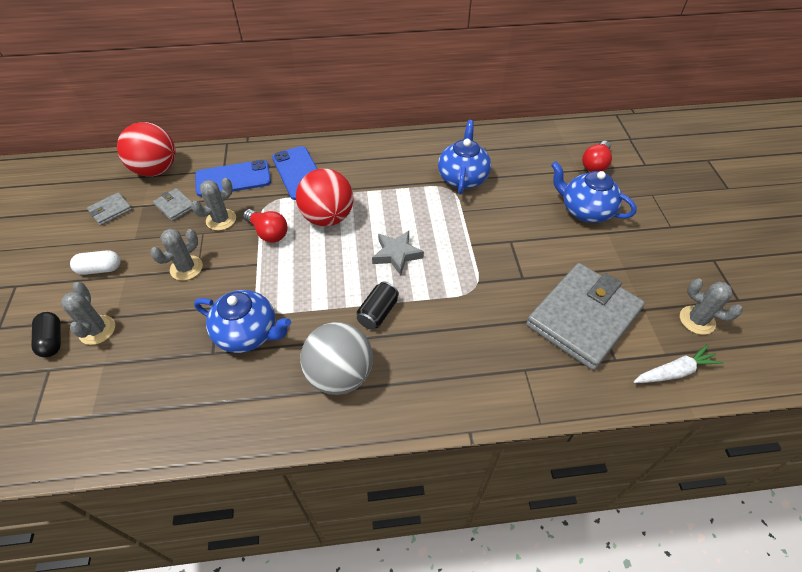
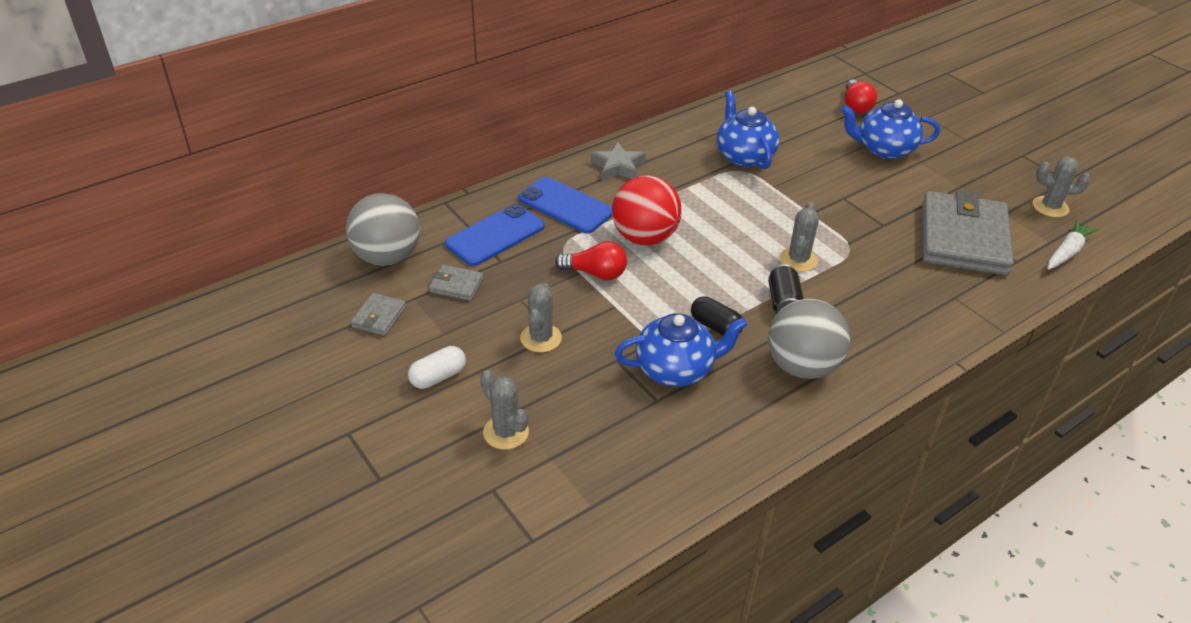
camera: 30 degrees left, 10 degrees down
black capsule [32,312,61,358] -> black capsule moved to [691,296,743,336]
red ball [117,122,176,176] -> grey ball [346,193,420,266]
grey cactus [191,178,236,231] -> grey cactus moved to [780,202,819,272]
grey star [372,231,424,275] -> grey star moved to [591,142,646,181]

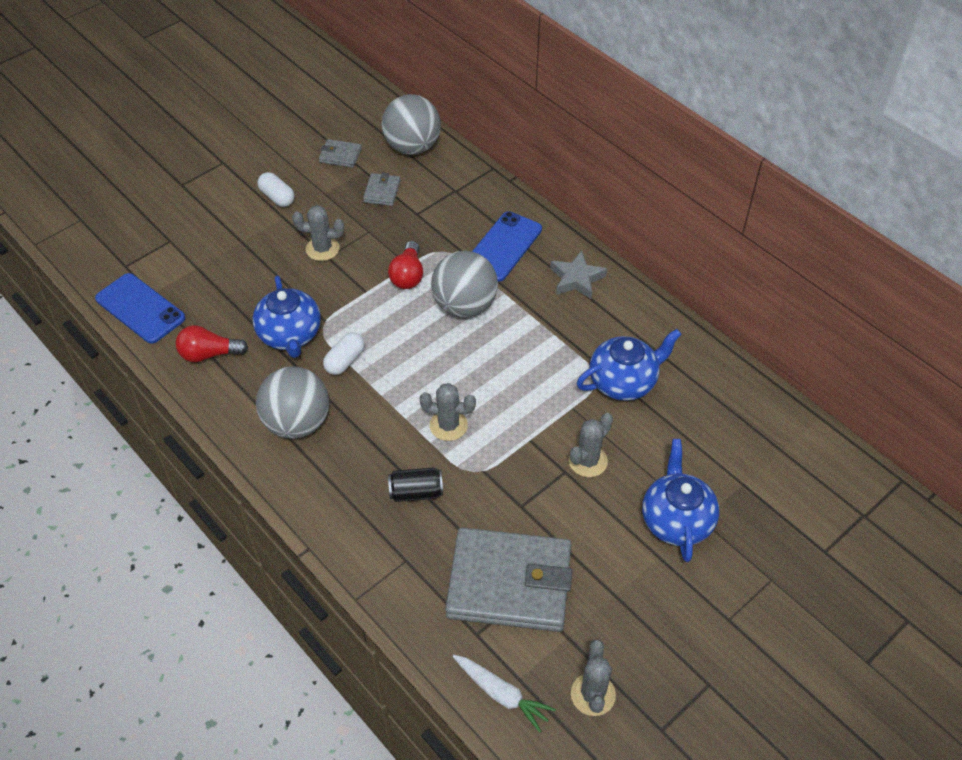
camera: 85 degrees right, 10 degrees up
blue phone [445,204,545,266] -> blue phone moved to [95,273,185,344]
grey cactus [480,370,529,450] -> grey cactus moved to [569,413,613,477]
red ball [612,175,682,245] -> grey ball [431,251,498,318]
black capsule [691,296,743,336] -> white capsule [323,332,365,375]
black can [768,264,804,314] -> black can moved to [388,467,443,502]
red light bulb [845,79,877,113] -> red light bulb moved to [176,325,248,362]

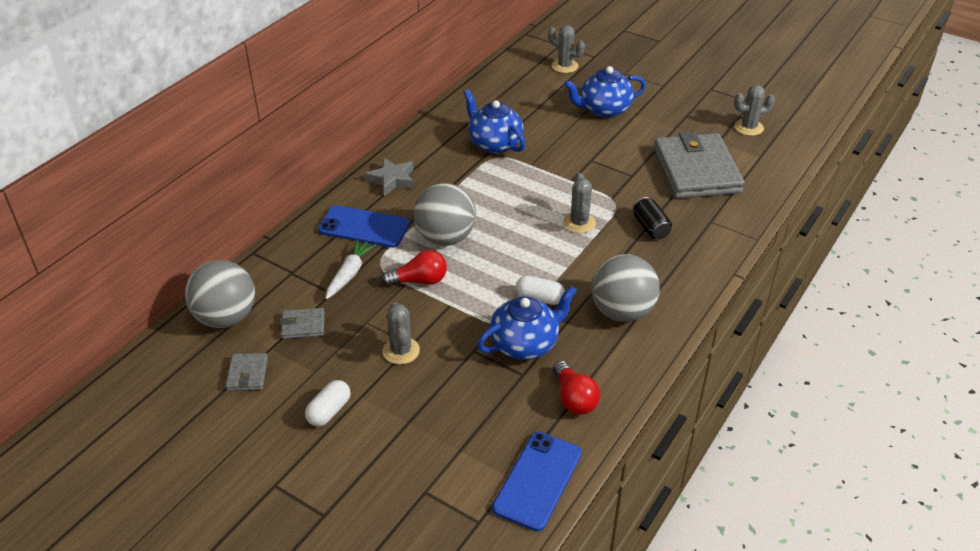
camera: 105 degrees left, 10 degrees down
white carrot [453,655,556,733] -> white carrot moved to [325,239,376,299]
grey cactus [569,413,613,477] -> grey cactus moved to [548,25,585,73]

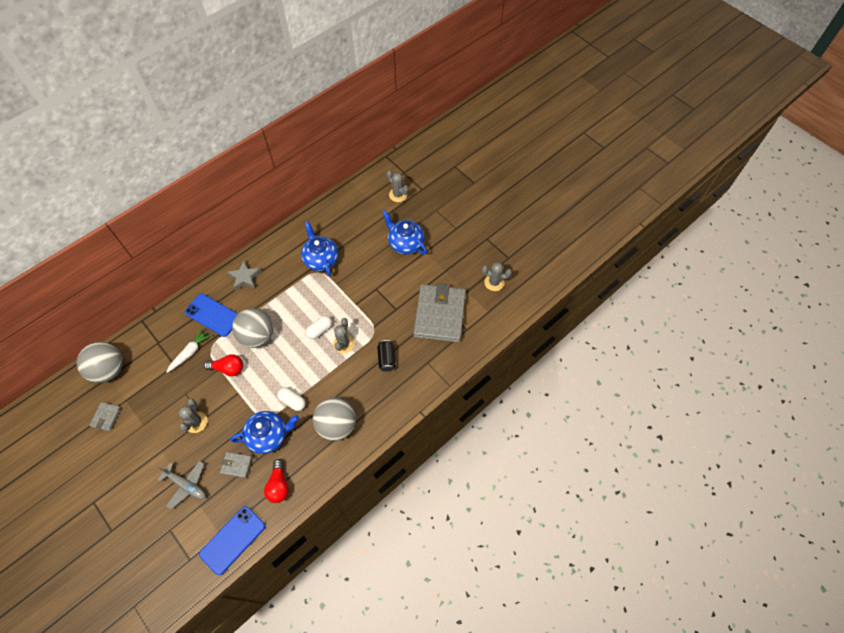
camera: 15 degrees right, 20 degrees up
grey wallet [280,308,325,339] -> grey wallet moved to [220,452,252,478]
white capsule [305,380,351,427] -> white capsule moved to [305,316,332,339]
blue teapot [564,66,646,118] -> blue teapot turned 45 degrees clockwise [382,210,427,254]
none -> grey plane [157,461,206,509]

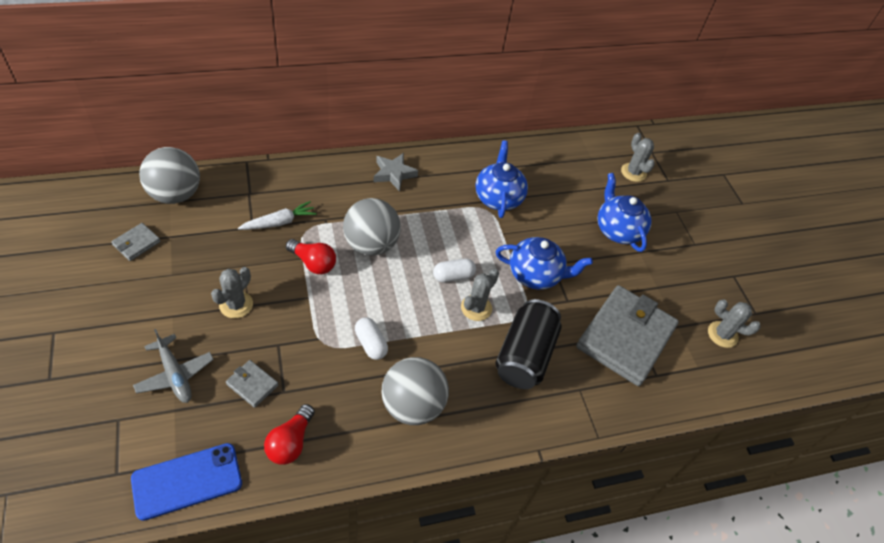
camera: 20 degrees right, 10 degrees down
blue phone [185,294,238,337] -> none
blue teapot [230,411,299,454] -> blue teapot moved to [496,237,593,290]
black can [377,340,395,372] -> black can [495,299,562,389], size x1.87

